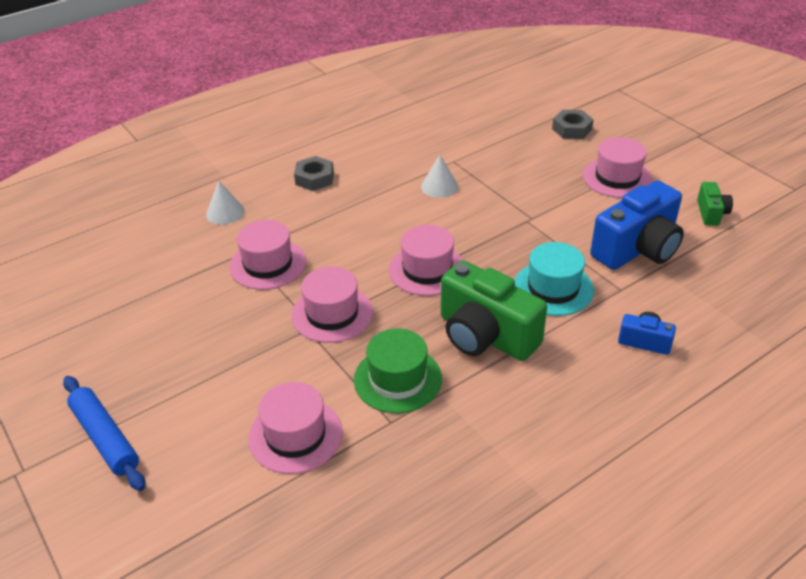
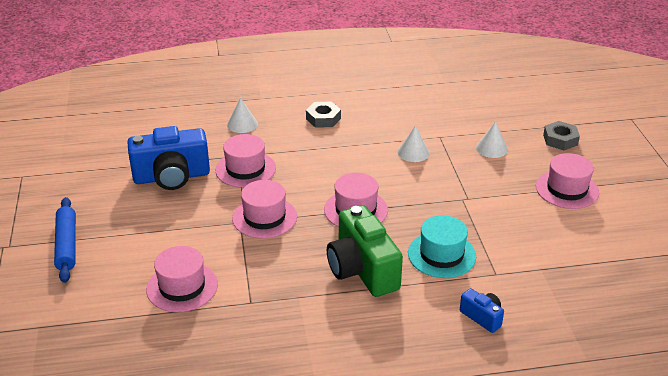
camera: 25 degrees right, 5 degrees down
green hat [354,328,442,413] -> none
blue camera [590,181,684,270] -> blue camera moved to [127,126,210,190]
green camera [697,182,733,226] -> none
none -> white cone [476,121,508,158]

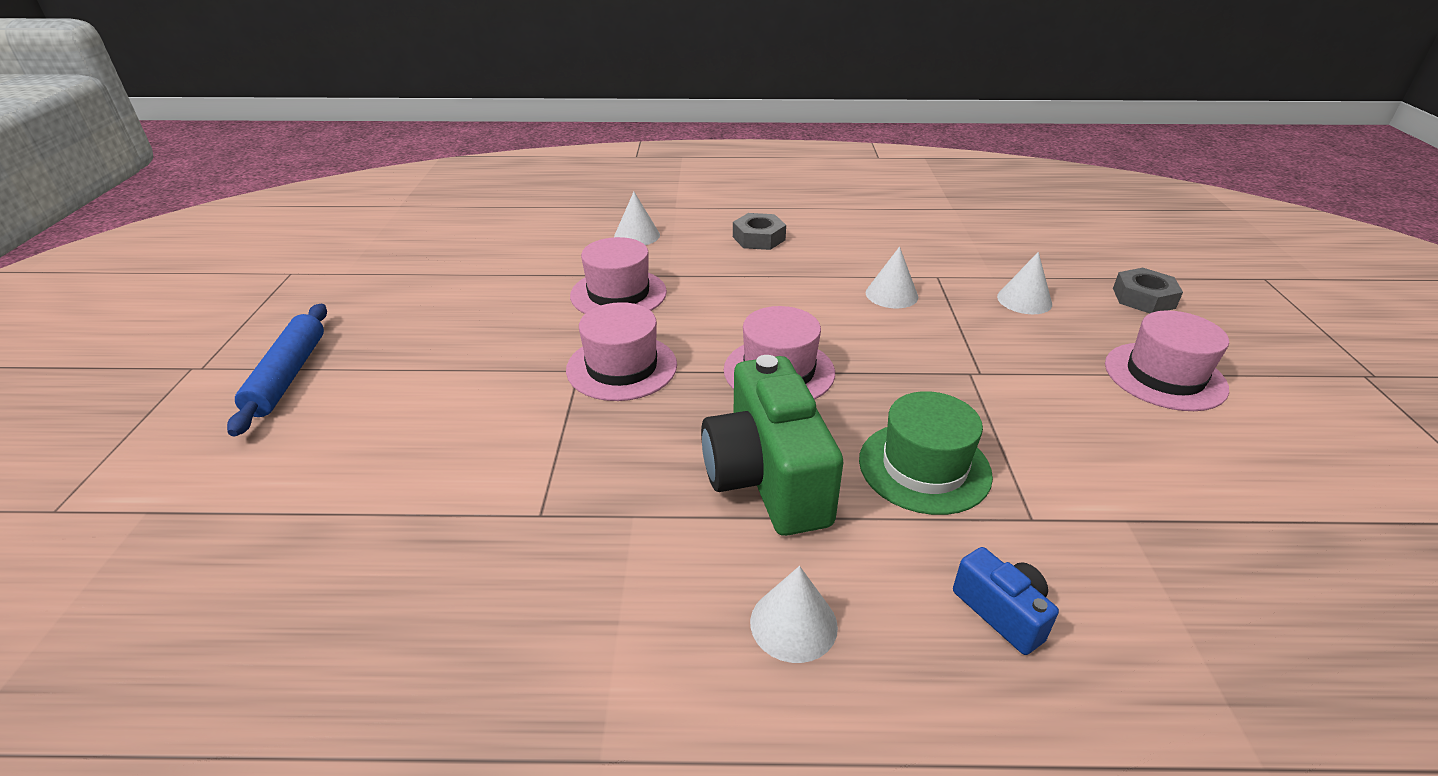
camera: 10 degrees right, 0 degrees up
blue camera [127,126,210,190] -> none
pink hat [146,246,218,312] -> none
turquoise hat [408,215,476,278] -> green hat [859,391,993,515]
none -> white cone [750,566,838,663]

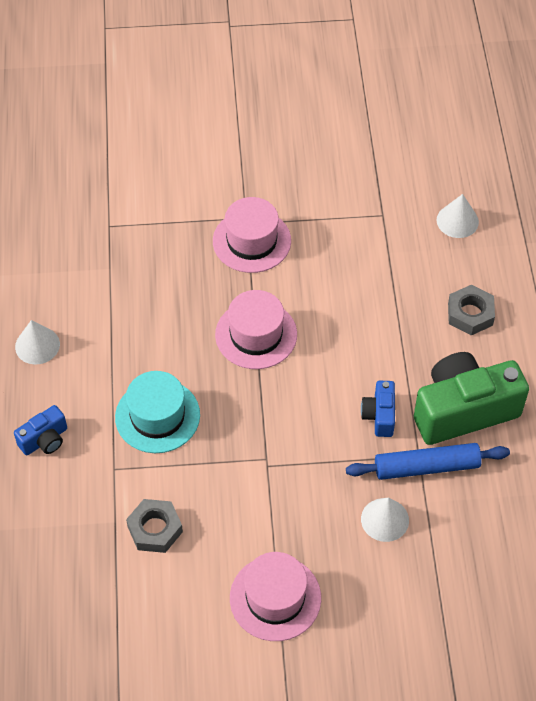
camera: 85 degrees right, 20 degrees up
blue rolling pin [227,304,327,436] -> blue rolling pin moved to [346,443,510,480]
pink hat [570,237,667,314] -> none
green camera [701,355,844,536] -> green camera moved to [414,352,529,445]
green hat [859,391,993,515] -> turquoise hat [115,371,200,453]
white cone [866,247,918,308] -> blue camera [361,381,395,437]
grey nut [1113,268,1183,313] -> grey nut moved to [126,499,183,553]

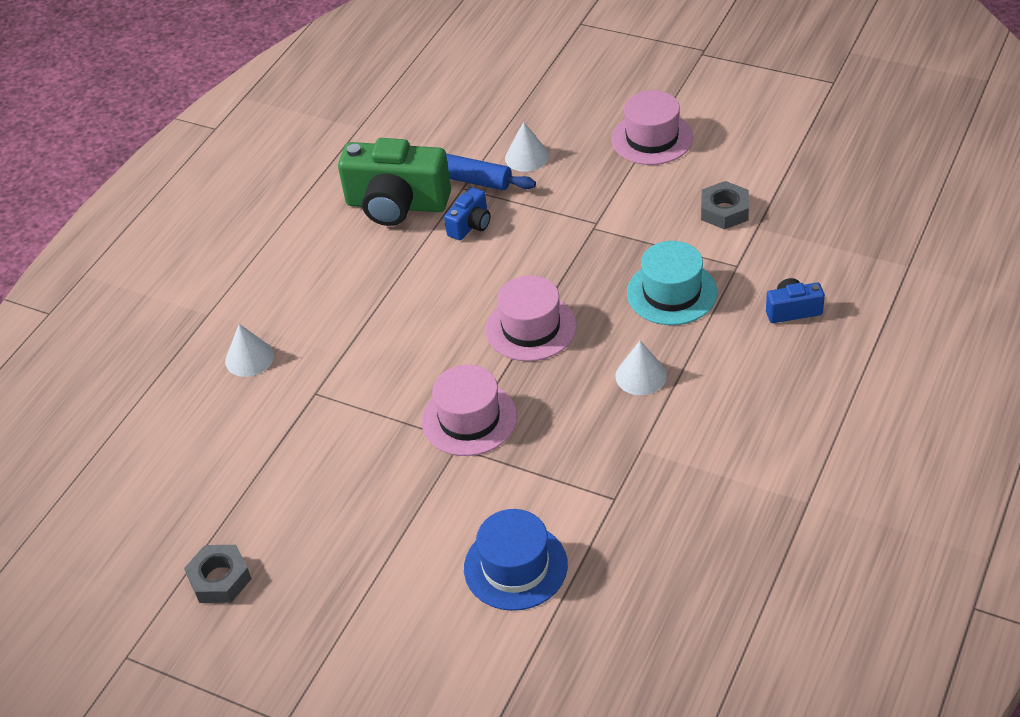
camera: 145 degrees left, 10 degrees down
white cone [15,320,60,365] -> white cone moved to [615,340,667,395]
grey nut [448,285,495,335] -> grey nut moved to [184,545,252,603]
none -> blue hat [464,509,568,611]

